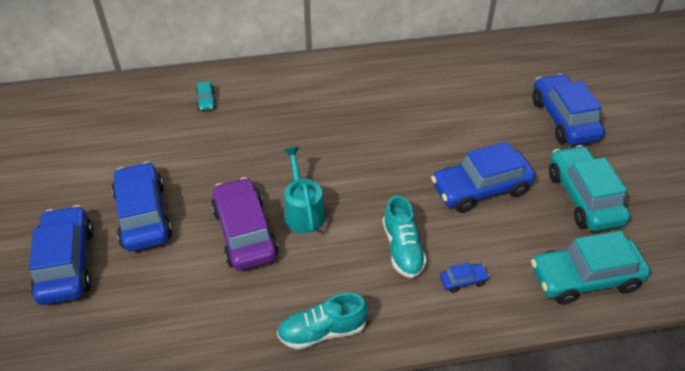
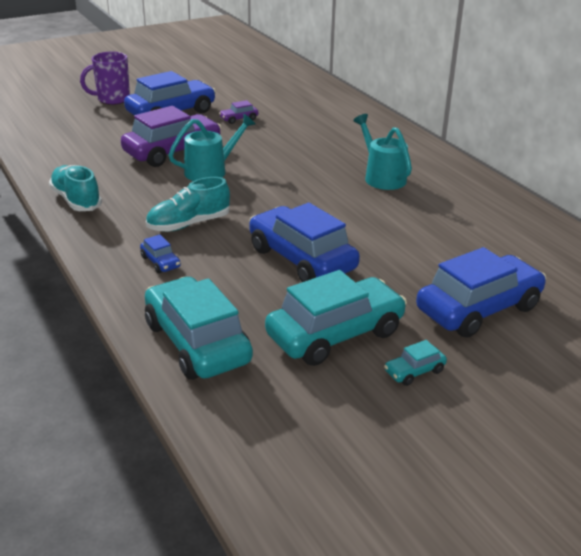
camera: 70 degrees right, 15 degrees down
blue car [29,205,93,305] -> purple mug [80,52,130,105]
turquoise car [196,81,216,111] -> turquoise car moved to [384,340,447,386]
none -> purple car [219,100,258,124]
none -> turquoise watering can [353,114,412,190]

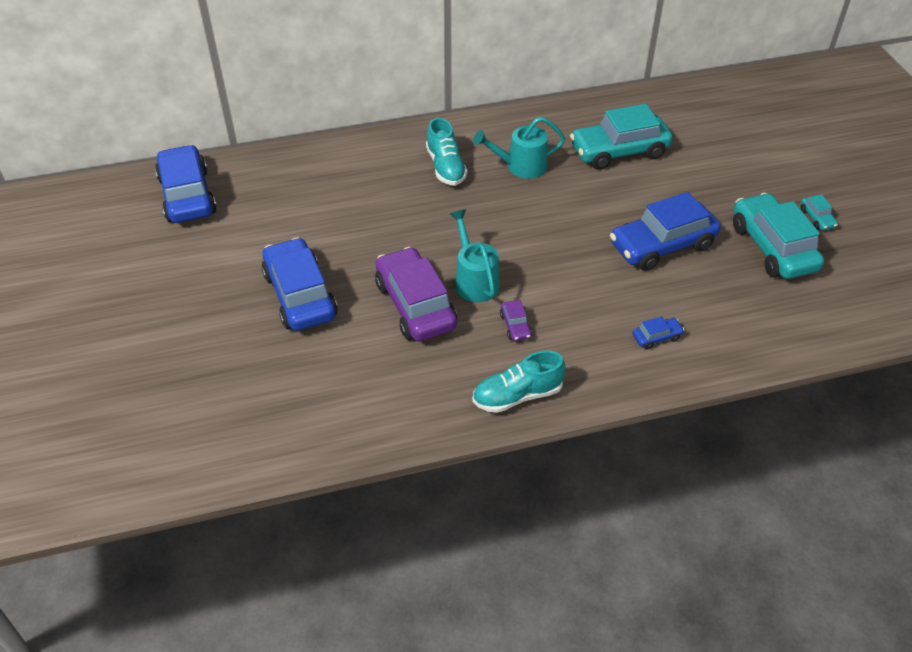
camera: 75 degrees left, 15 degrees up
purple mug [80,52,130,105] -> none
turquoise car [145,277,253,380] -> turquoise car moved to [570,104,673,170]
turquoise shoe [146,177,230,232] -> turquoise shoe moved to [426,118,467,186]
purple car [219,100,258,124] -> purple car moved to [500,300,532,341]
blue car [416,247,546,338] -> blue car moved to [155,145,217,223]

